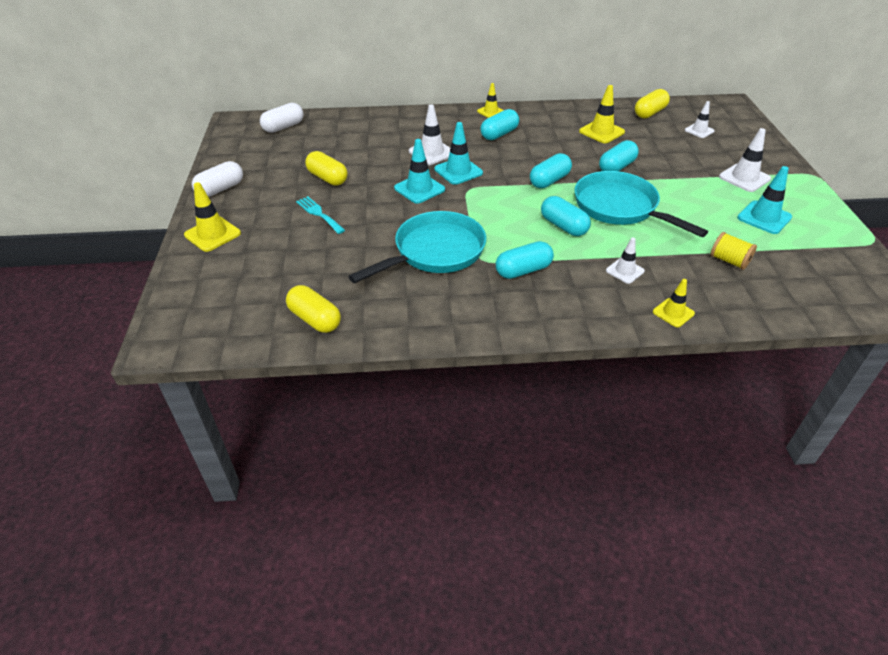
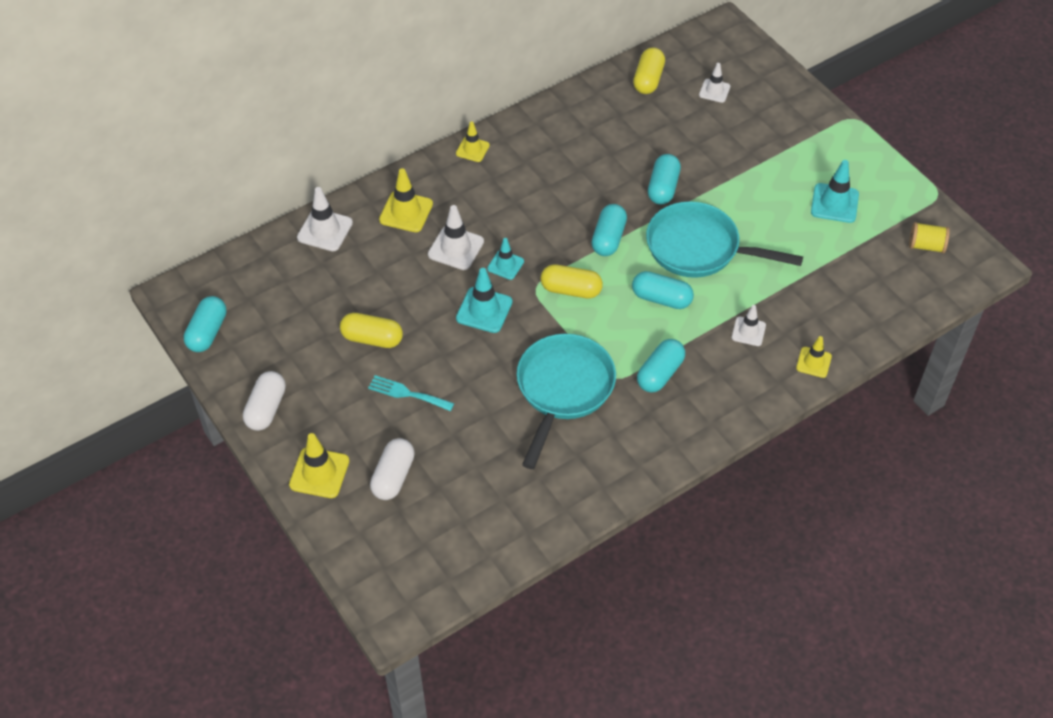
camera: 30 degrees left, 10 degrees up
white capsule [260,103,304,133] -> white capsule moved to [370,438,415,500]
yellow capsule [286,285,341,333] -> yellow capsule moved to [541,264,603,298]
turquoise traffic cone [435,122,483,185] -> turquoise traffic cone [487,238,524,280], size x0.64
turquoise capsule [480,109,519,140] -> turquoise capsule moved to [184,296,226,352]
yellow traffic cone [579,85,625,143] -> yellow traffic cone moved to [379,168,433,232]
yellow spool [710,232,757,270] -> yellow spool moved to [909,222,950,253]
white traffic cone [719,128,771,192] -> white traffic cone moved to [297,187,353,251]

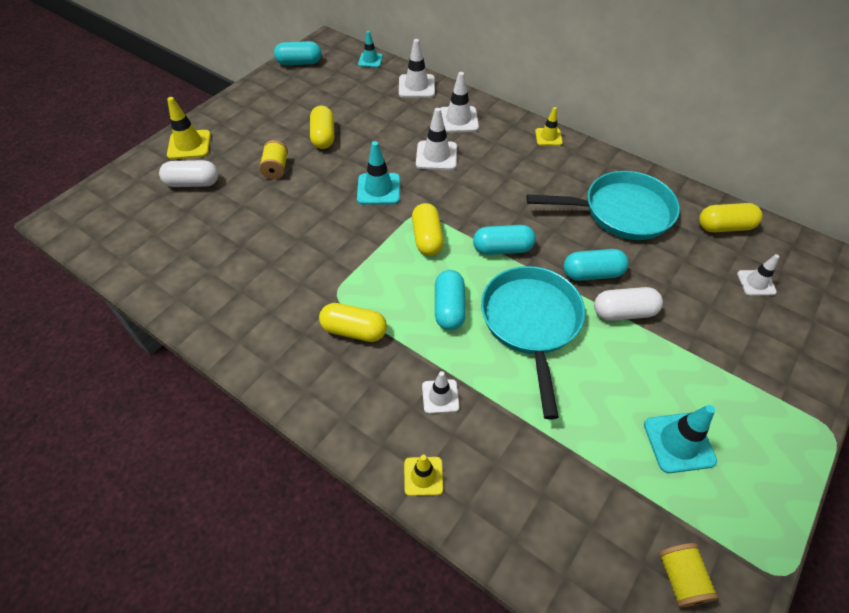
camera: 70 degrees right, 0 degrees up
white capsule [243,371,286,431] -> white capsule moved to [594,287,663,321]
turquoise fork [368,375,454,411] -> yellow spool [259,140,288,179]
yellow traffic cone [379,168,433,232] -> white traffic cone [440,72,479,133]
turquoise traffic cone [487,238,524,280] -> turquoise traffic cone moved to [358,31,383,67]
turquoise pan [516,334,616,469] -> turquoise pan moved to [526,171,680,240]
turquoise capsule [637,339,685,392] -> yellow capsule [319,303,387,342]

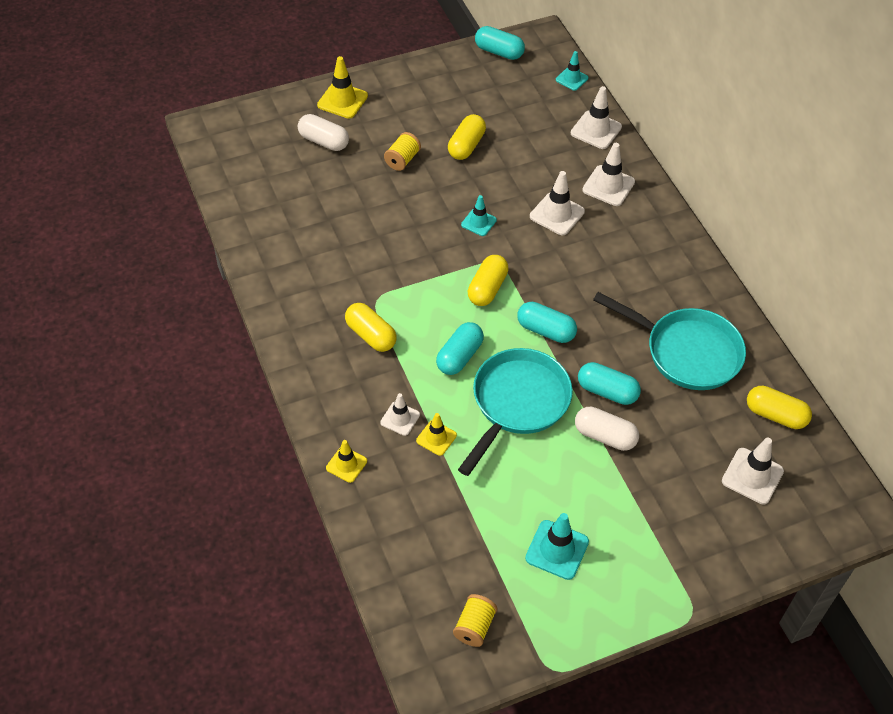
camera: 30 degrees right, 0 degrees up
turquoise traffic cone [357,141,400,205] -> turquoise traffic cone [461,195,497,236], size x0.64
yellow traffic cone [535,107,563,146] -> yellow traffic cone moved to [416,413,457,456]
white traffic cone [737,254,779,296] -> white traffic cone [722,438,784,504], size x1.55

